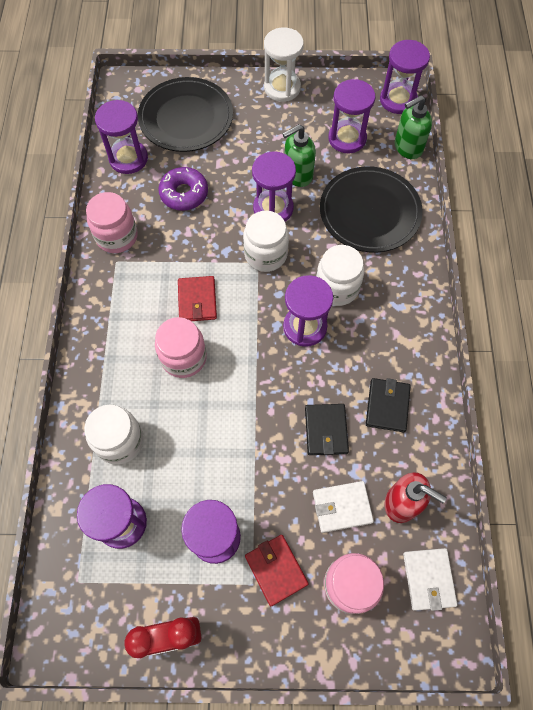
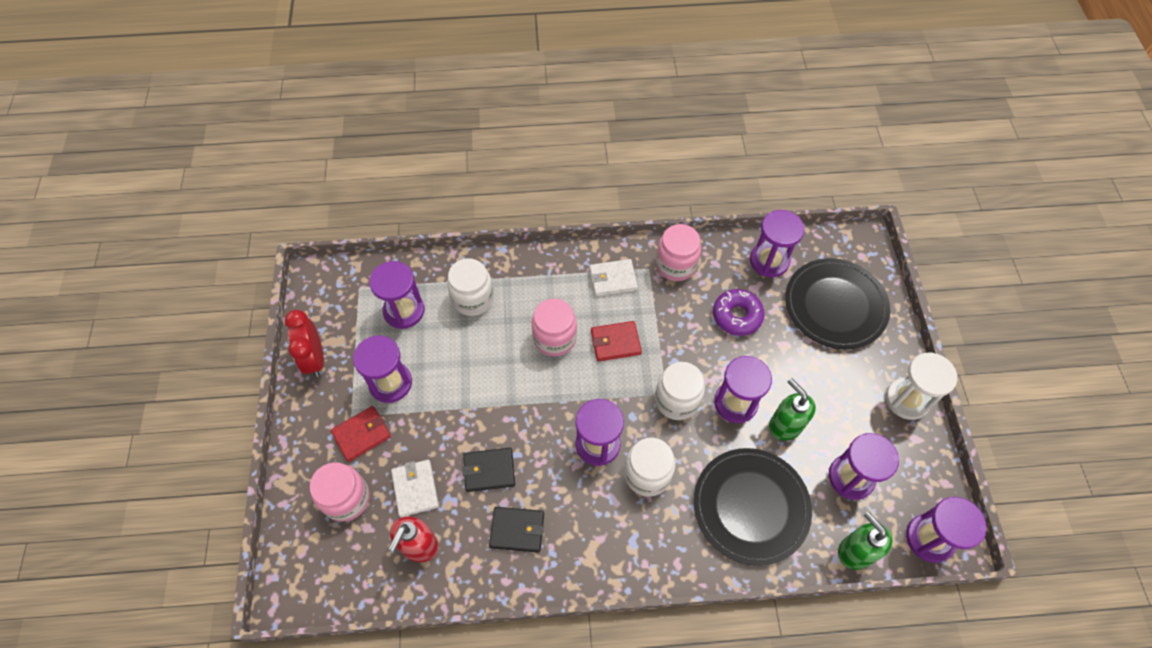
camera: 85 degrees right, 5 degrees down
white wallet [403,548,458,611] -> white wallet moved to [589,259,638,297]

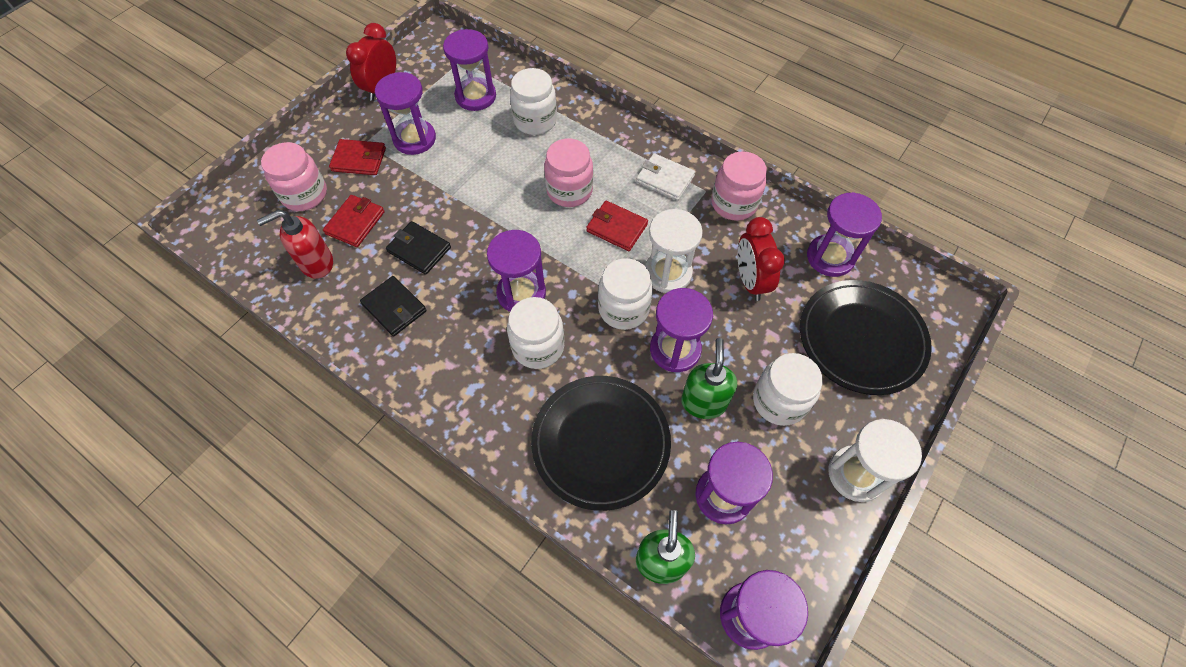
camera: 40 degrees right, 0 degrees up
white wallet [391,460,439,517] -> red wallet [323,195,385,247]
purple donut [713,289,765,336] -> red clock [738,217,785,301]
none -> white hourglass [645,209,703,293]
none -> white jar [753,353,823,426]

